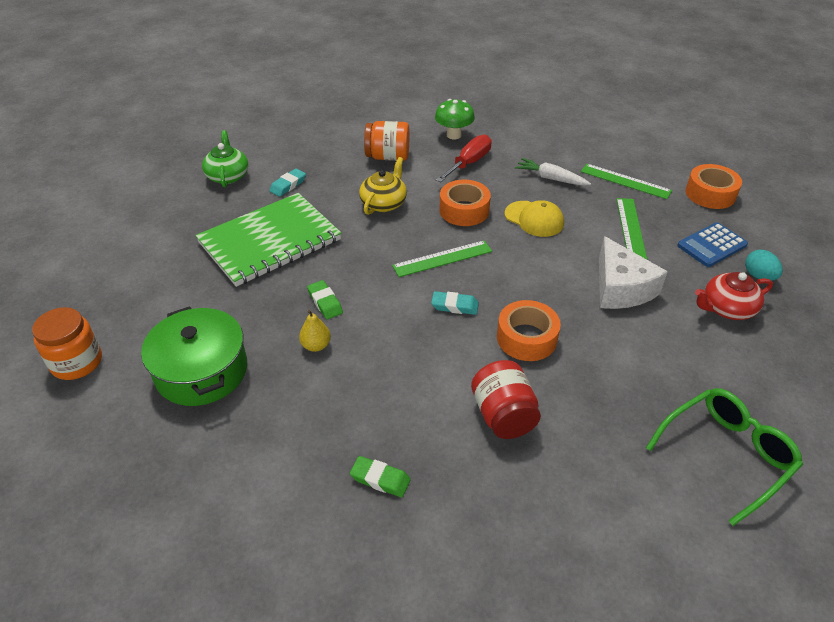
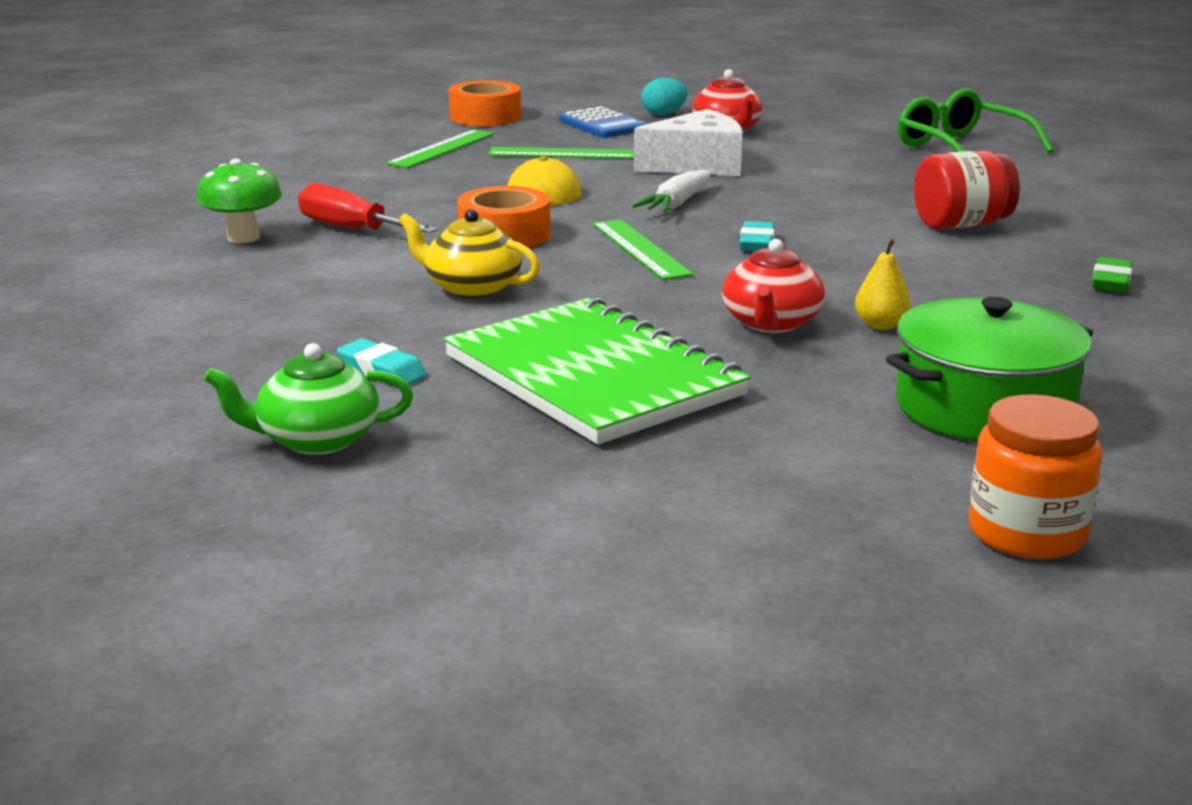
camera: 90 degrees left, 20 degrees down
green eraser [307,280,343,319] -> red teapot [722,239,825,333]
orange jar [364,121,410,161] -> none
orange tape [497,300,561,361] -> none
white carrot [515,158,591,186] -> white carrot moved to [632,170,711,213]

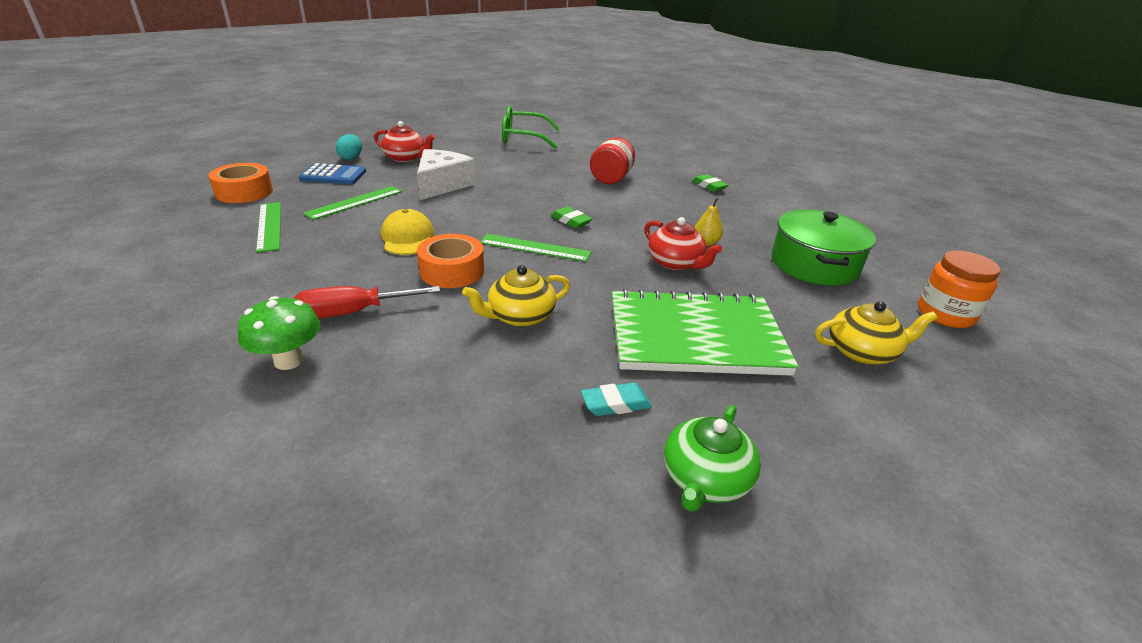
camera: 55 degrees left, 10 degrees up
white carrot [632,170,711,213] -> none
turquoise eraser [739,221,775,252] -> green eraser [551,207,592,228]
none -> yellow teapot [815,301,938,364]

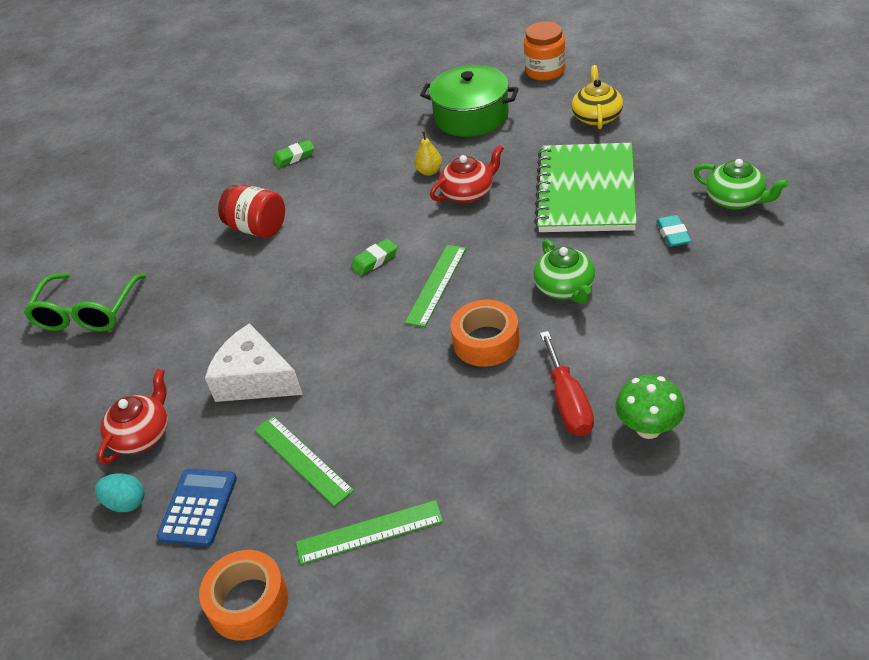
camera: 75 degrees left, 10 degrees up
yellow cap [381,209,434,255] -> none
yellow teapot [462,265,570,327] -> green teapot [533,239,595,304]

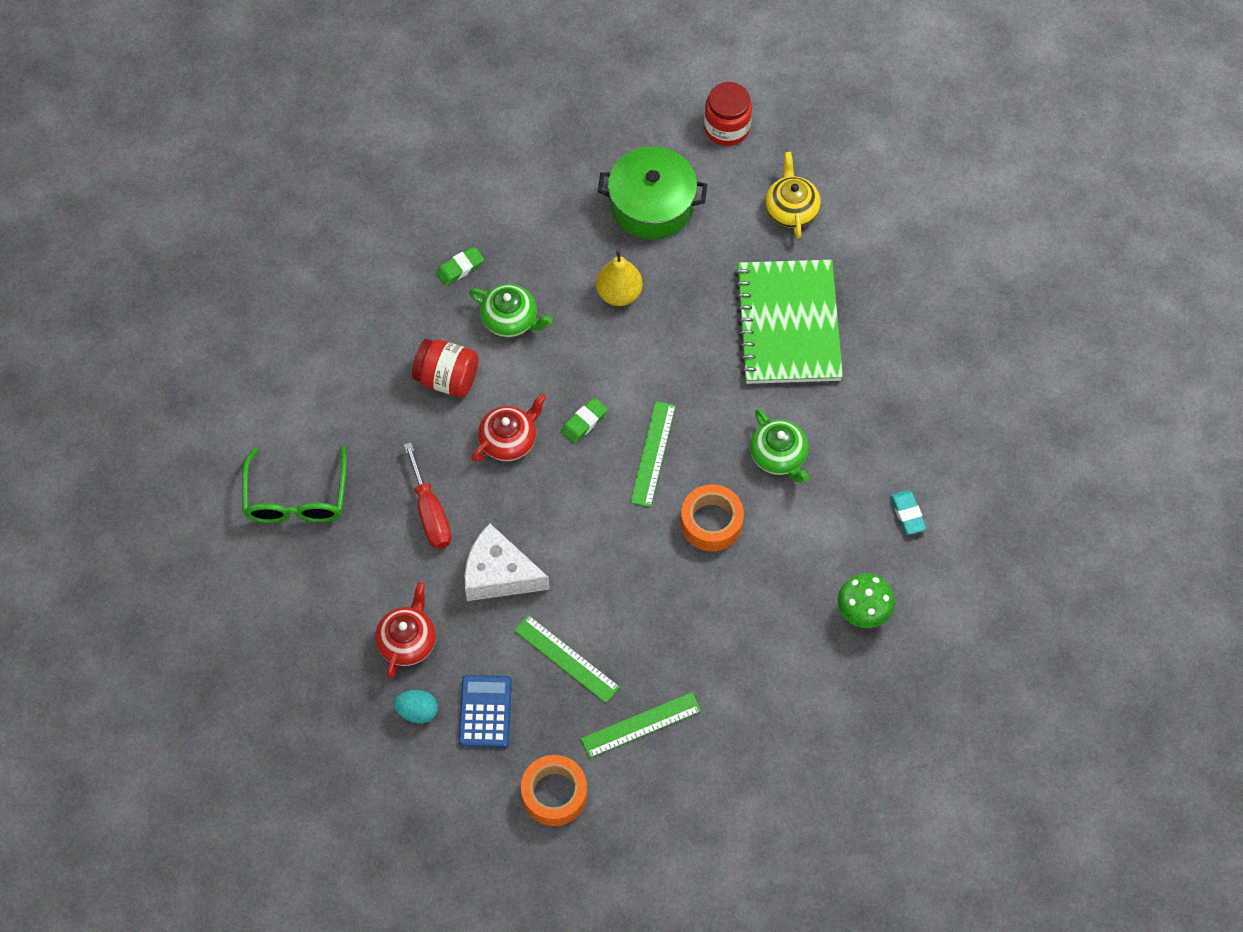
camera: 15 degrees left, 20 degrees up
yellow pear [414,131,442,176] -> yellow pear [596,250,643,306], size x1.55
red teapot [430,145,504,203] -> red teapot moved to [471,393,546,462]
orange jar [524,21,566,81] -> red jar [704,82,752,146]
red screwdriver [540,331,594,436] -> red screwdriver moved to [404,442,452,549]
turquoise eraser [656,215,691,247] -> turquoise eraser moved to [891,490,926,535]
green teapot [694,159,789,209] -> green teapot moved to [469,284,553,337]

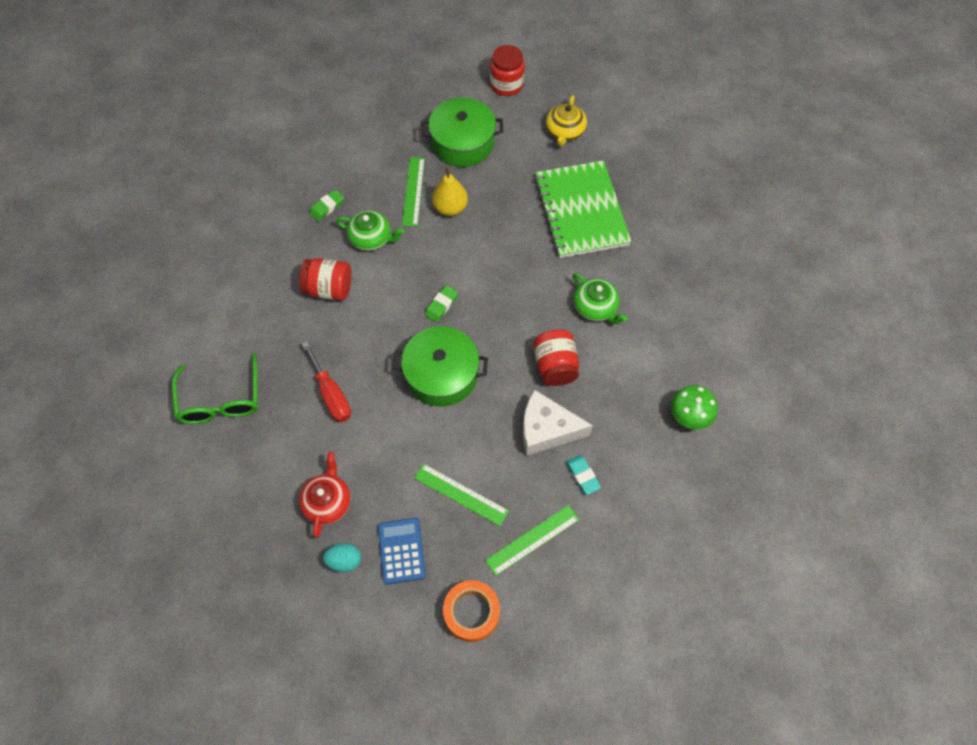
camera: 10 degrees left, 0 degrees up
white cheese [465,523,550,601] -> white cheese moved to [522,390,593,456]
red teapot [471,393,546,462] -> none
green ruler [630,401,676,507] -> green ruler moved to [402,157,425,227]
orange tape [681,484,744,551] -> red jar [533,329,579,386]
yellow teapot [765,152,821,239] -> yellow teapot turned 150 degrees counterclockwise [546,95,587,147]
turquoise eraser [891,490,926,535] -> turquoise eraser moved to [566,455,601,495]
none -> green pot [393,326,488,407]

